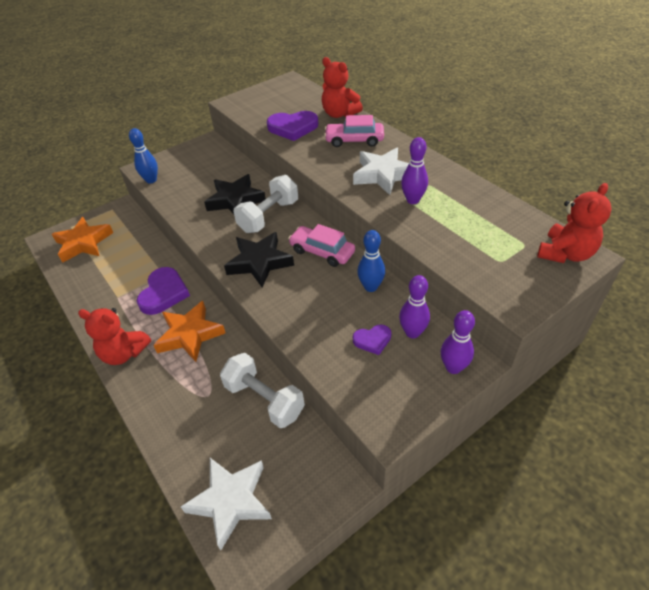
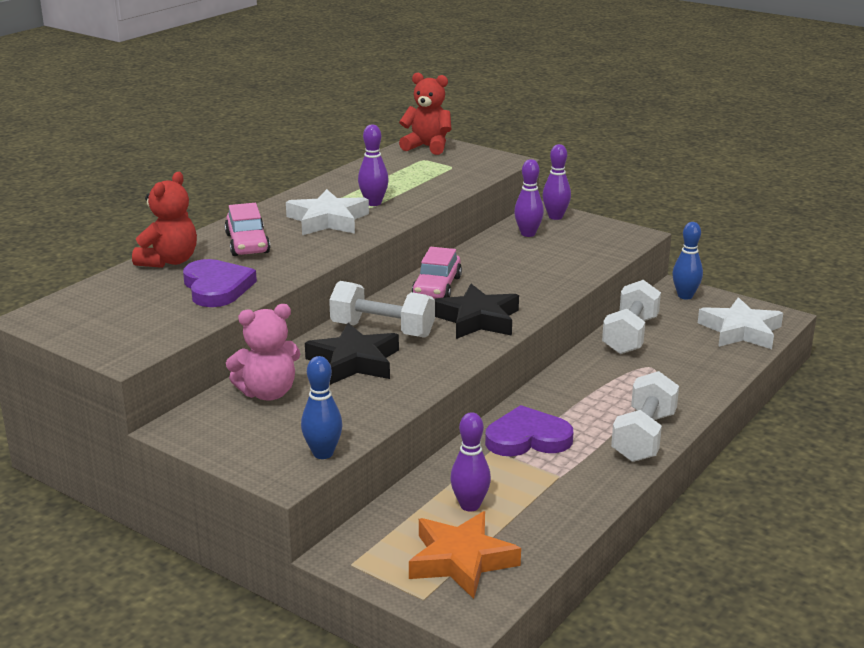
camera: 110 degrees left, 20 degrees down
red teddy bear [78,308,151,365] -> white dumbbell [611,371,679,462]
orange star [153,301,226,362] -> none
purple heart [353,325,391,355] -> none
blue bowling pin [357,230,385,292] -> blue bowling pin moved to [672,222,703,299]
none -> pink teddy bear [226,304,300,401]
none -> purple bowling pin [450,412,491,511]

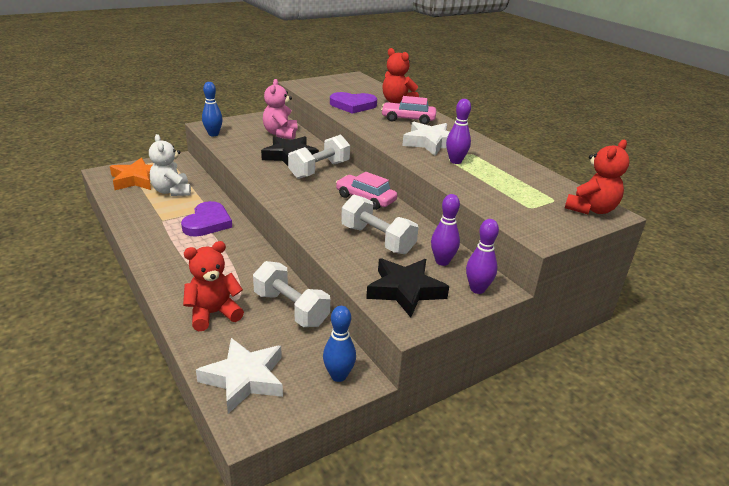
camera: 110 degrees right, 5 degrees up
black star [434,284,519,339] -> black star moved to [366,258,449,318]
purple bowling pin [450,412,491,511] -> white teddy bear [149,134,191,196]
white dumbbell [611,371,679,462] -> white dumbbell moved to [341,195,419,254]
none -> red teddy bear [183,241,244,331]

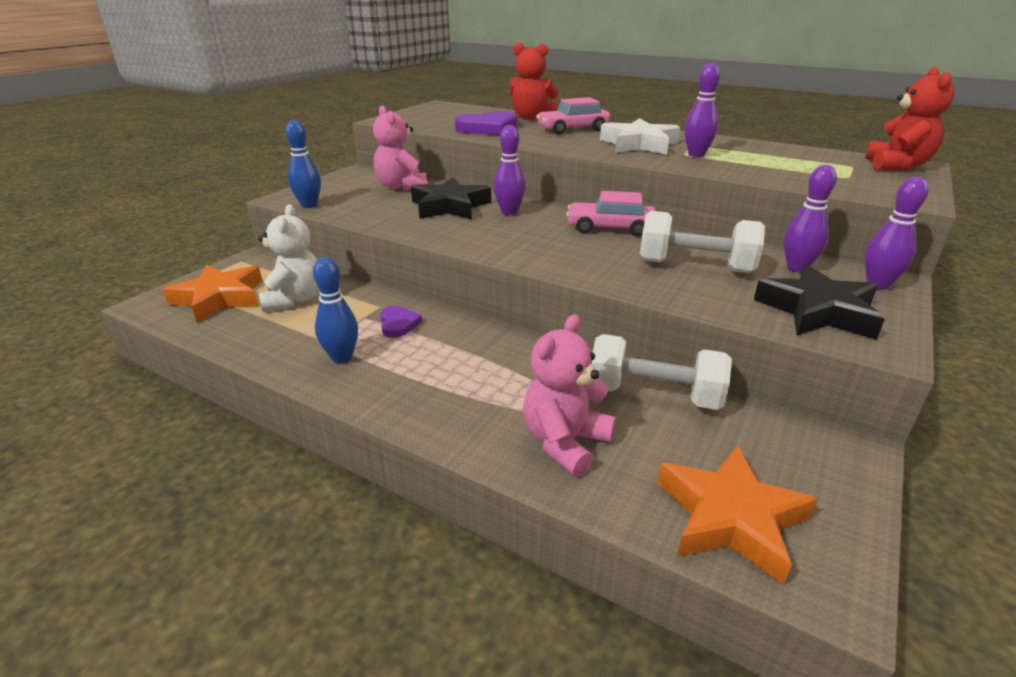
camera: 25 degrees left, 0 degrees up
white teddy bear [149,134,191,196] -> white teddy bear turned 135 degrees counterclockwise [258,205,319,312]
purple heart [181,201,232,236] -> purple heart [380,306,422,338], size x0.56
red teddy bear [183,241,244,331] -> pink teddy bear [523,314,616,477]
white star [196,338,283,414] -> orange star [657,445,818,585]
white dumbbell [288,134,350,179] -> purple bowling pin [493,125,526,215]
blue bowling pin [323,306,356,382] -> blue bowling pin moved to [313,258,358,363]

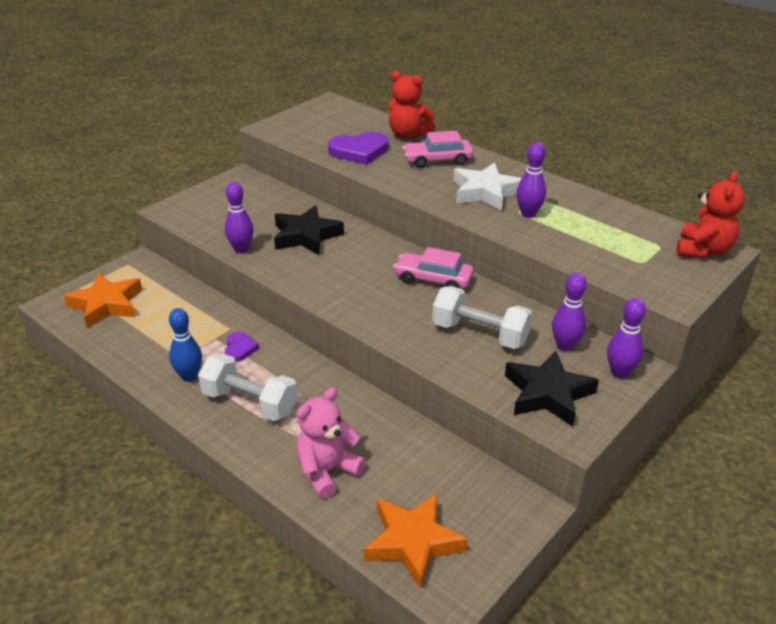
camera: 10 degrees right, 5 degrees up
white teddy bear [258,205,319,312] -> none
blue bowling pin [285,120,321,208] -> none
pink teddy bear [373,105,427,191] -> none
purple bowling pin [493,125,526,215] -> purple bowling pin moved to [225,182,253,253]
white dumbbell [592,334,732,410] -> white dumbbell moved to [198,354,297,421]

